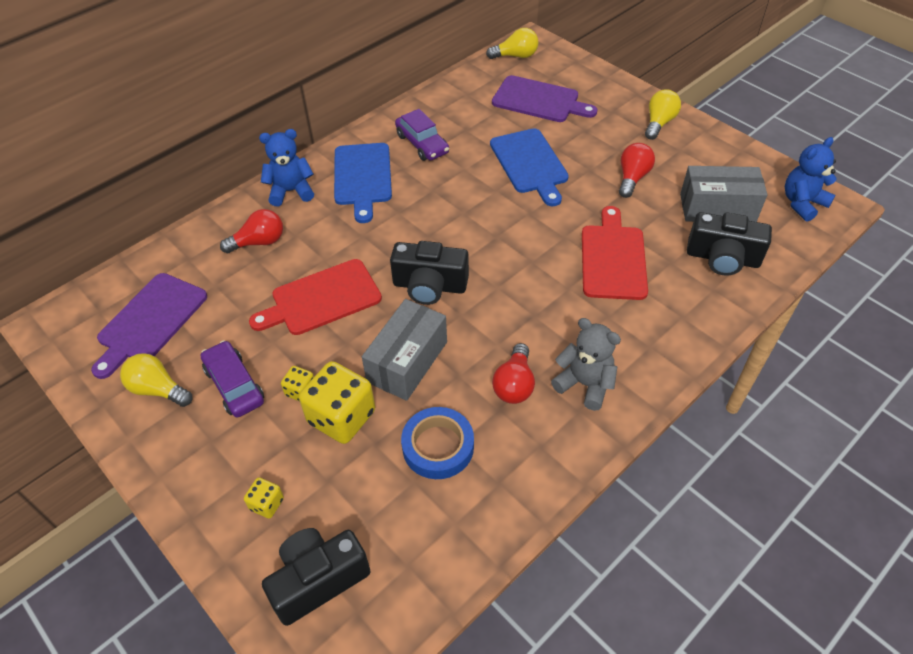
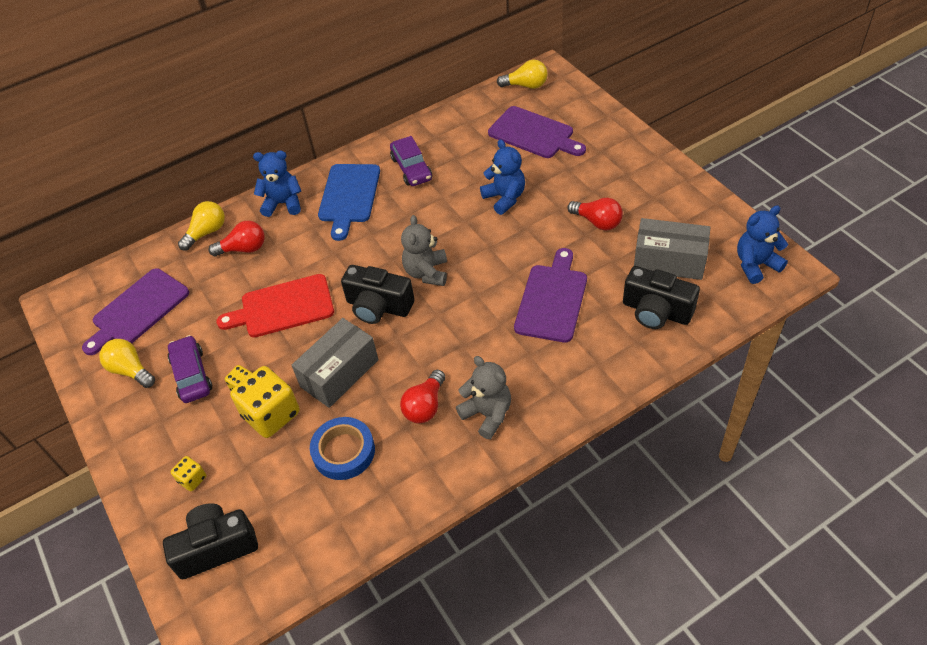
camera: 15 degrees right, 0 degrees up
blue cutting board [490,129,569,206] -> blue teddy bear [480,139,525,215]
red cutting board [582,206,648,300] -> purple cutting board [514,248,587,343]
red light bulb [619,143,655,198] -> red light bulb turned 90 degrees clockwise [567,198,623,230]
yellow light bulb [645,89,681,140] -> yellow light bulb moved to [178,201,225,251]
none -> grey teddy bear [401,215,447,286]

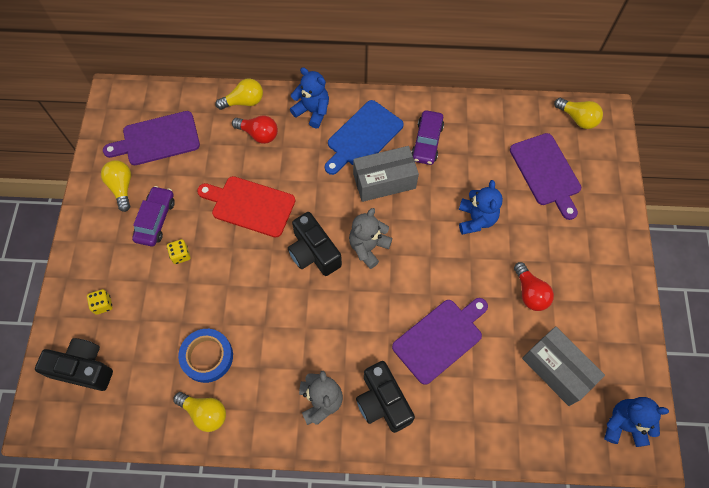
camera: 30 degrees right, 15 degrees up
yellow dice [230,366,299,438] -> none
grey box [292,318,379,408] -> grey box moved to [353,146,419,202]
red light bulb [400,370,445,424] -> none
black camera [623,266,700,329] -> black camera moved to [356,361,415,433]
none -> yellow light bulb [173,392,226,432]

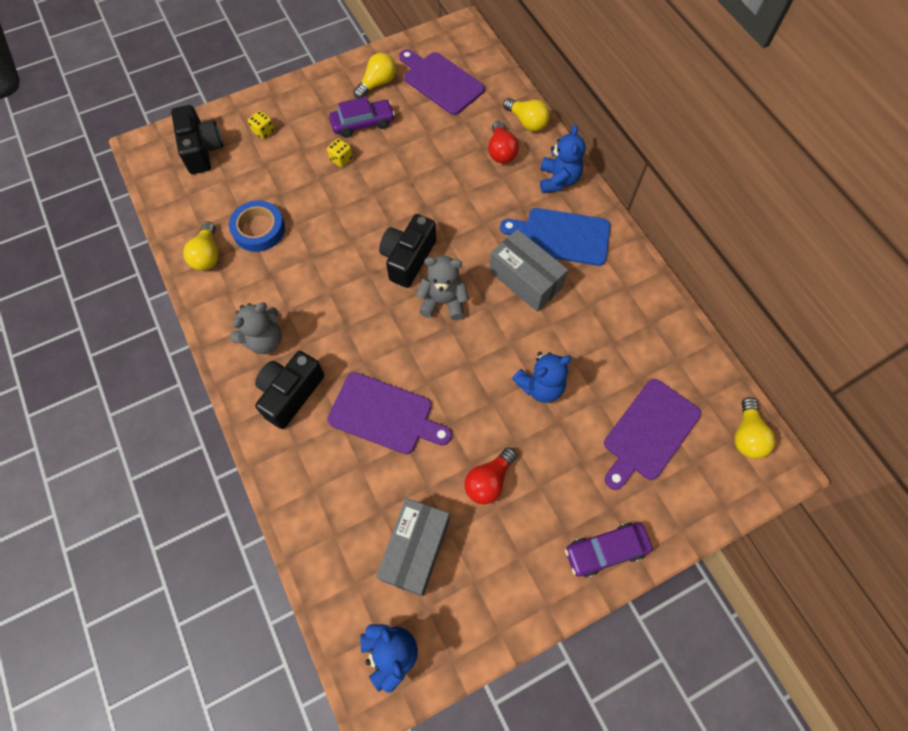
camera: 60 degrees right, 0 degrees up
red cutting board [197,176,295,237] -> none
purple car [411,110,444,165] -> purple car moved to [565,523,653,577]

